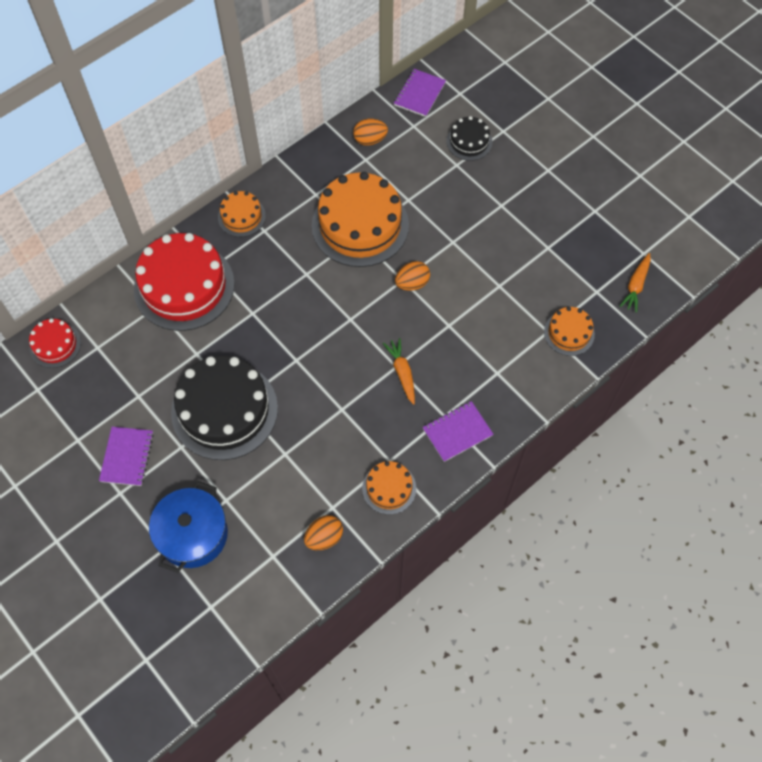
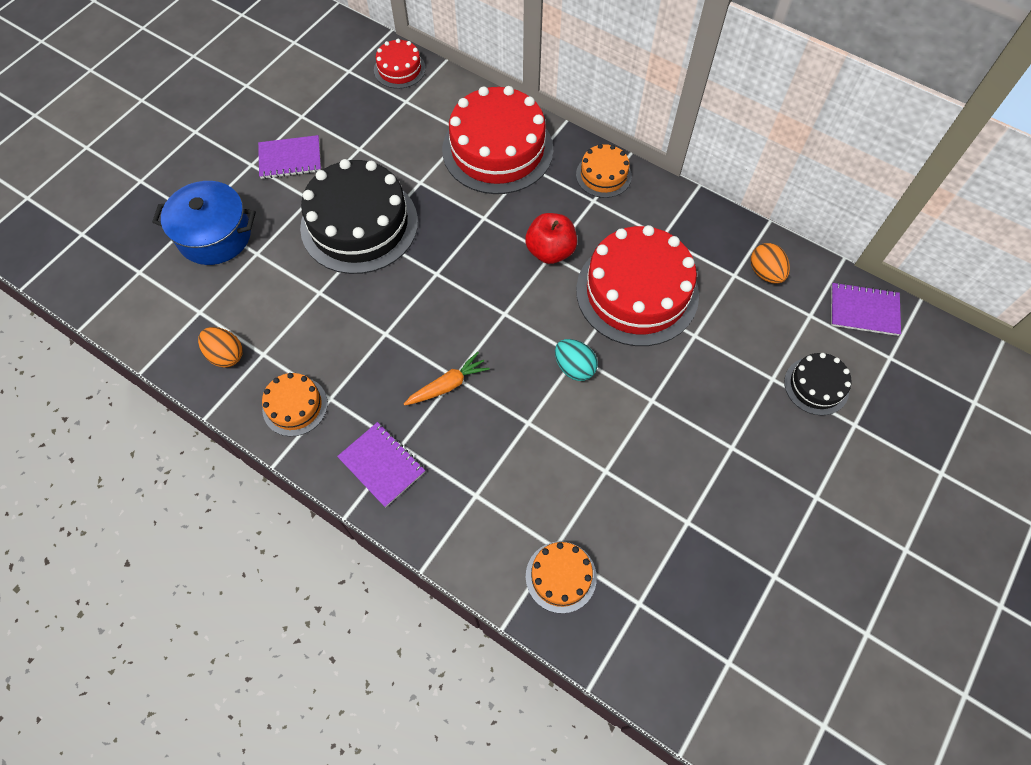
camera: 75 degrees right, 0 degrees up
orange cake [312,172,409,267] -> red cake [576,225,699,346]
orange egg [395,261,430,291] -> turquoise egg [555,339,598,381]
orange carrot [620,253,651,313] -> none
none -> red apple [525,213,577,264]

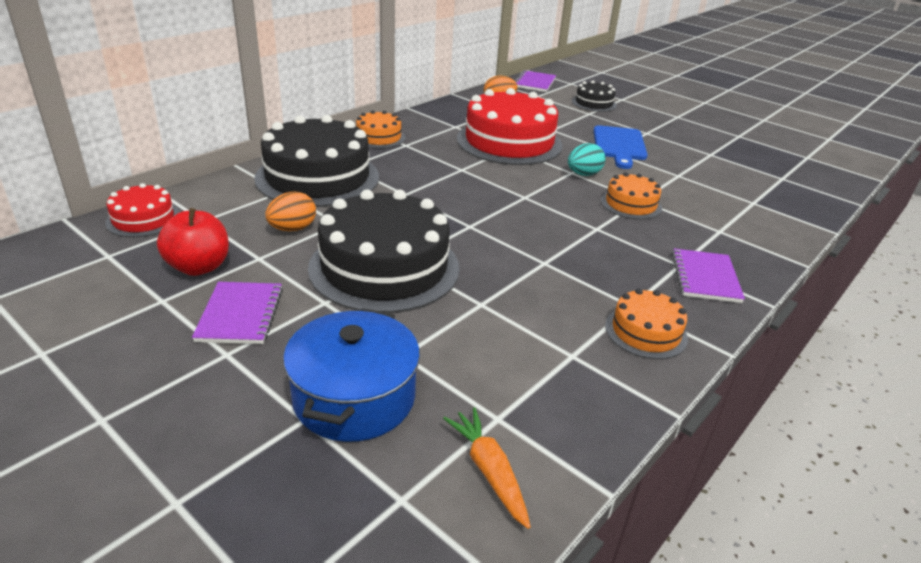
camera: 85 degrees left, 30 degrees down
orange egg [198,327,243,368] -> orange egg moved to [265,192,316,231]
purple notebook [337,422,425,508] -> purple notebook turned 45 degrees counterclockwise [672,248,745,303]
orange carrot [404,352,490,406] -> orange carrot moved to [443,407,531,529]
red cake [442,86,553,194] -> black cake [254,115,379,207]
red apple [525,213,577,264] -> red apple moved to [157,208,229,276]
orange cake [526,541,597,613] -> orange cake moved to [601,172,662,219]
none -> blue cutting board [594,125,648,169]

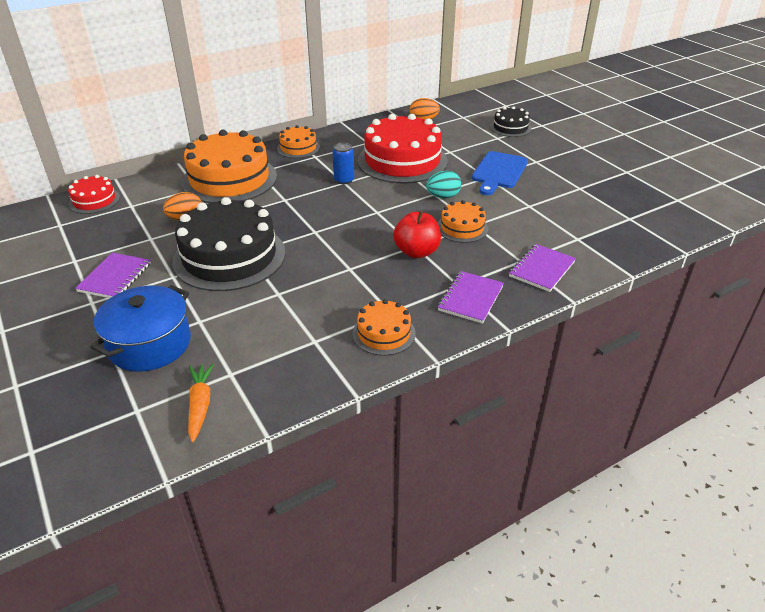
camera: 20 degrees right, 5 degrees up
red apple [157,208,229,276] -> red apple moved to [393,211,441,258]
black cake [254,115,379,207] -> orange cake [181,130,277,203]
purple notebook [515,70,556,92] -> purple notebook moved to [509,244,576,292]
none -> blue can [333,143,354,184]

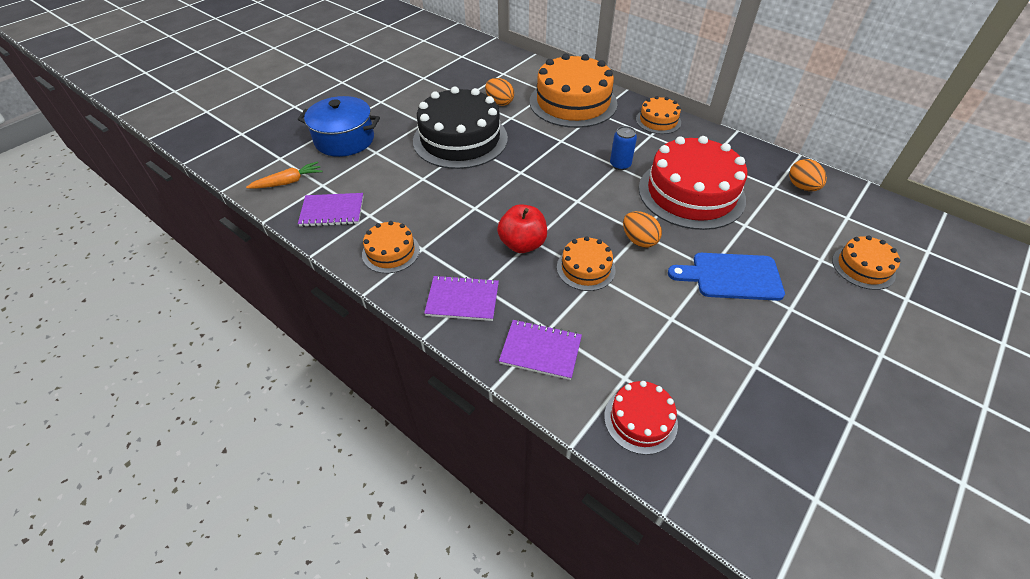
camera: 70 degrees right, 10 degrees up
red cake [68,175,120,214] -> red cake moved to [604,381,678,455]
purple notebook [75,253,151,298] -> purple notebook moved to [298,193,363,227]
turquoise egg [426,171,461,198] -> orange egg [623,211,662,248]
black cake [490,106,531,137] -> orange cake [832,236,901,290]

